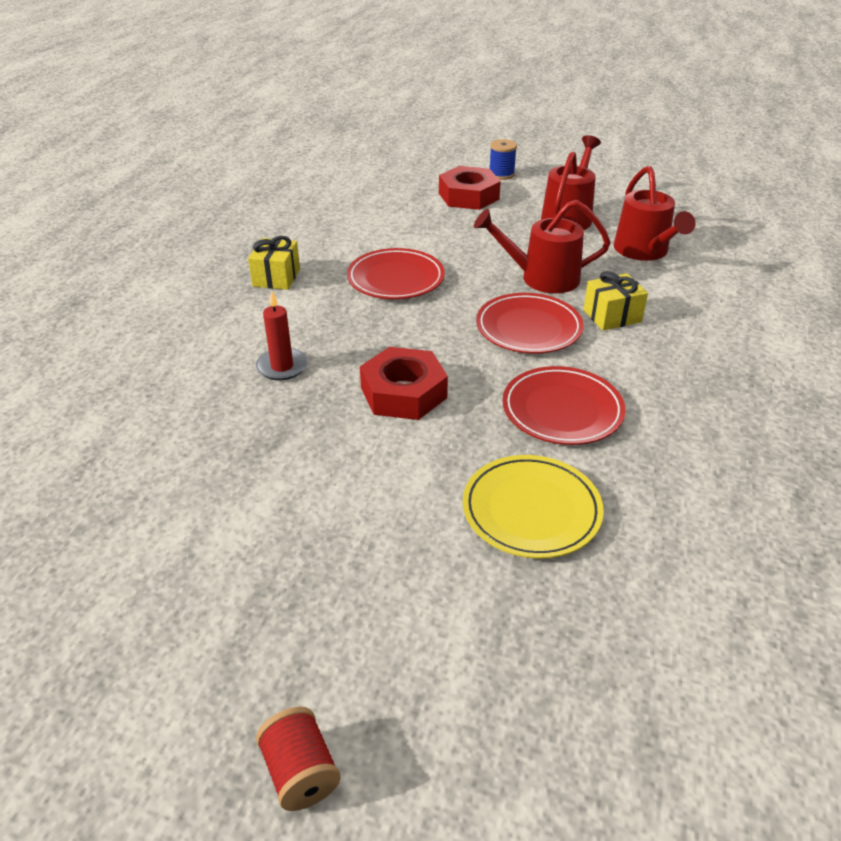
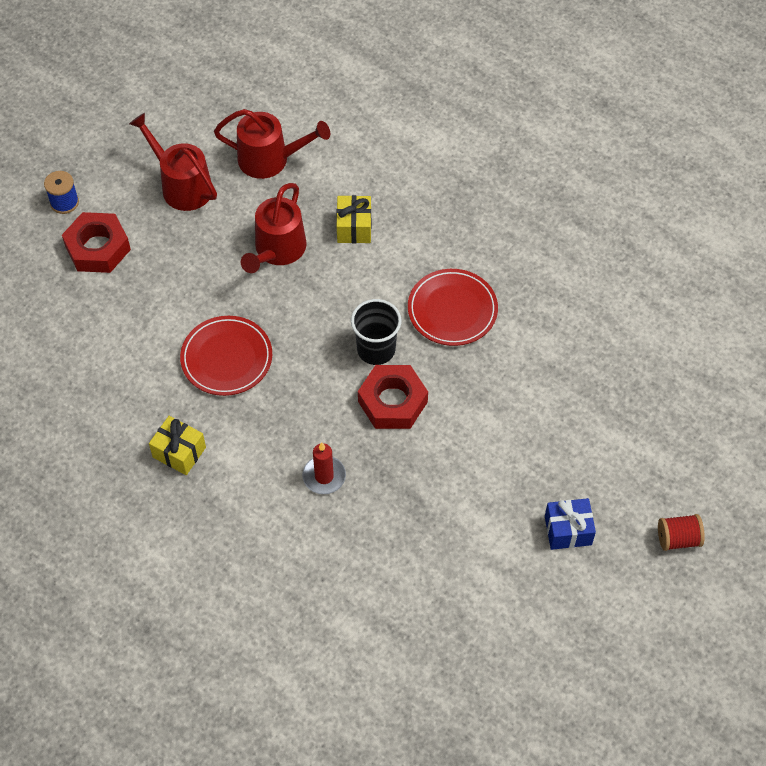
camera: 70 degrees left, 20 degrees up
yellow plate [463,455,604,559] -> none
red plate [476,293,584,353] -> none
none -> black cup [351,299,401,365]
none -> blue gift [545,498,596,550]

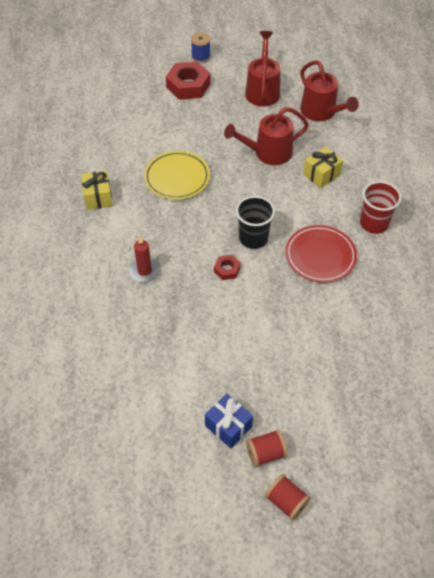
camera: 50 degrees right, 5 degrees down
red plate [180,316,272,396] -> yellow plate [144,151,210,200]
red nut [358,365,428,429] -> red nut [214,255,241,280], size x0.50
none -> red spool [246,430,288,467]
none -> red cup [360,181,401,234]

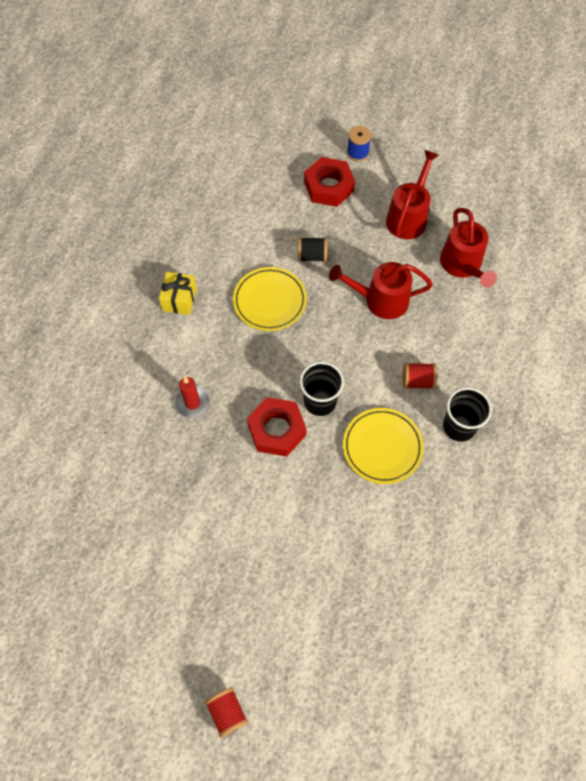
camera: 20 degrees right, 10 degrees up
blue gift [205,394,253,448] -> none
red nut [214,255,241,280] -> red nut [247,397,307,457], size x1.99
red spool [246,430,288,467] -> red spool moved to [402,363,437,389]
red plate [285,225,357,283] -> yellow plate [343,408,424,484]
yellow gift [303,147,343,188] -> none
red cup [360,181,401,234] -> black cup [443,387,492,442]
none -> black spool [298,237,327,262]

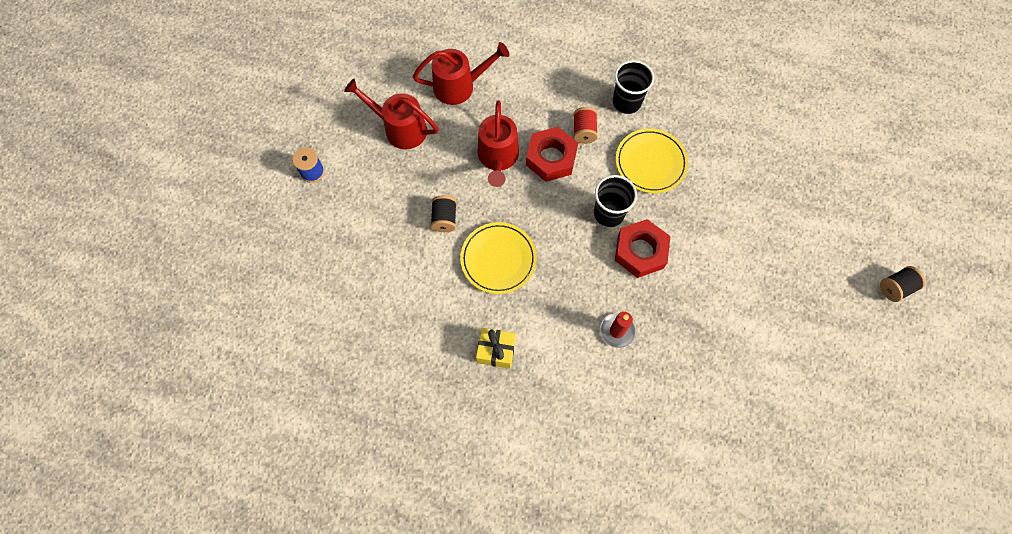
camera: 90 degrees left, 5 degrees up
red spool [205,687,248,738] -> black spool [880,266,926,302]
red nut [304,157,355,207] -> red nut moved to [526,127,578,182]

